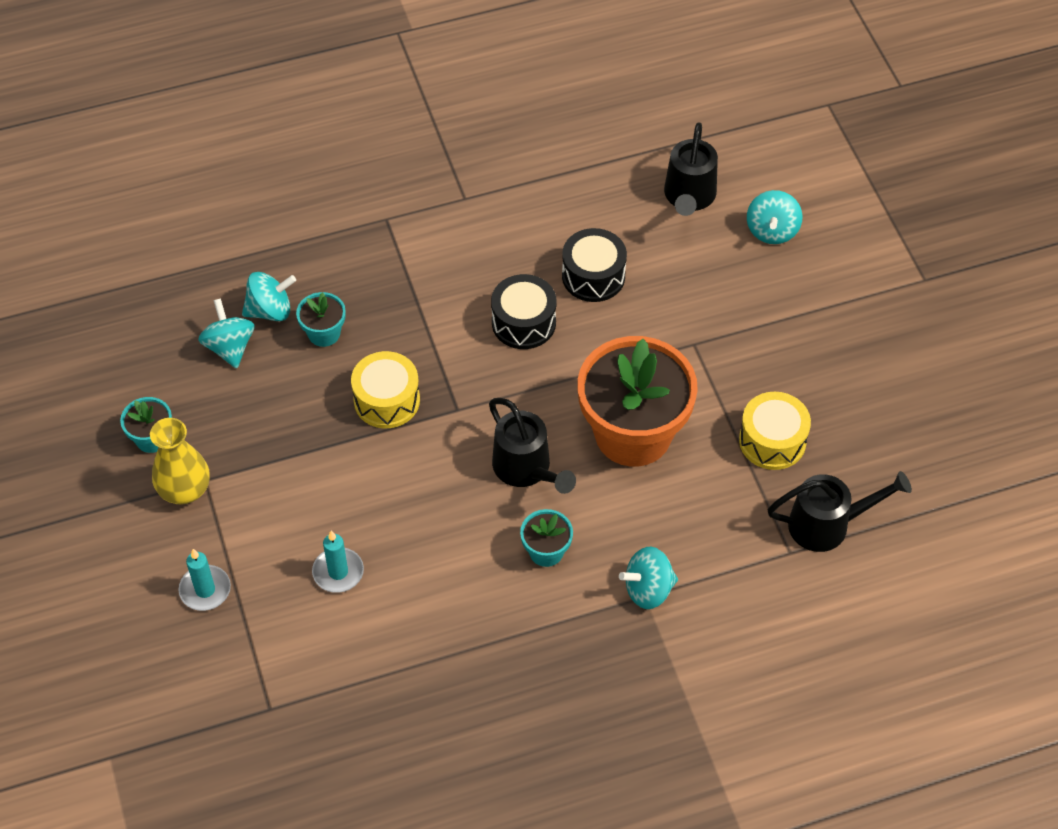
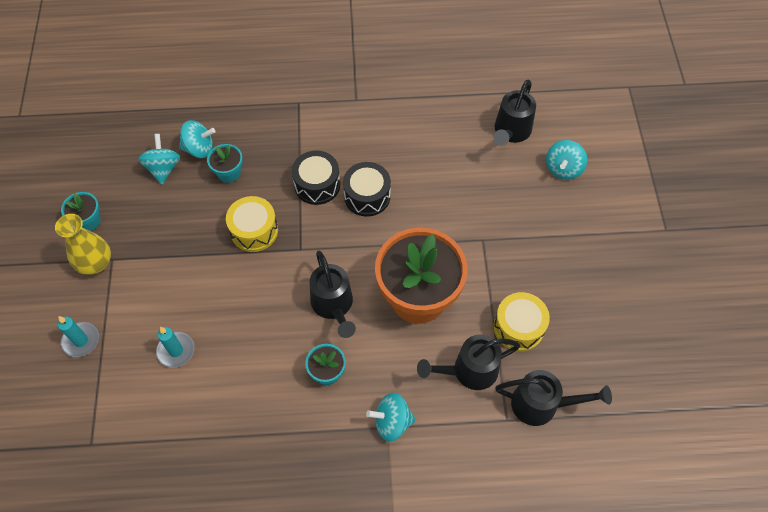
camera: 15 degrees right, 5 degrees up
black drum [562,228,627,302] -> black drum moved to [292,150,340,205]
none -> black watering can [417,335,520,390]

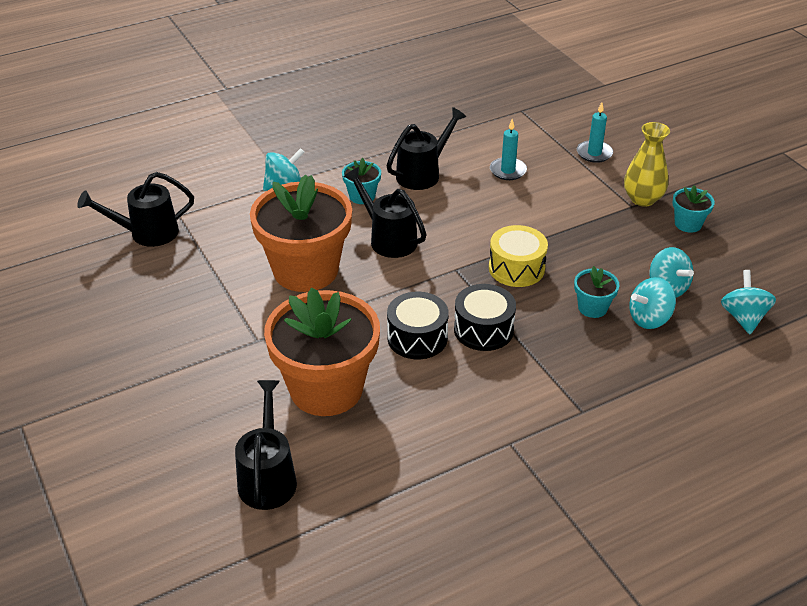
camera: 155 degrees right, 20 degrees down
black watering can [417,335,520,390] -> black watering can moved to [386,107,466,190]
yellow drum [493,292,550,351] -> none
turquoise spinning top [546,140,587,180] -> turquoise spinning top moved to [721,270,776,334]
none -> orange flower pot [264,287,380,416]

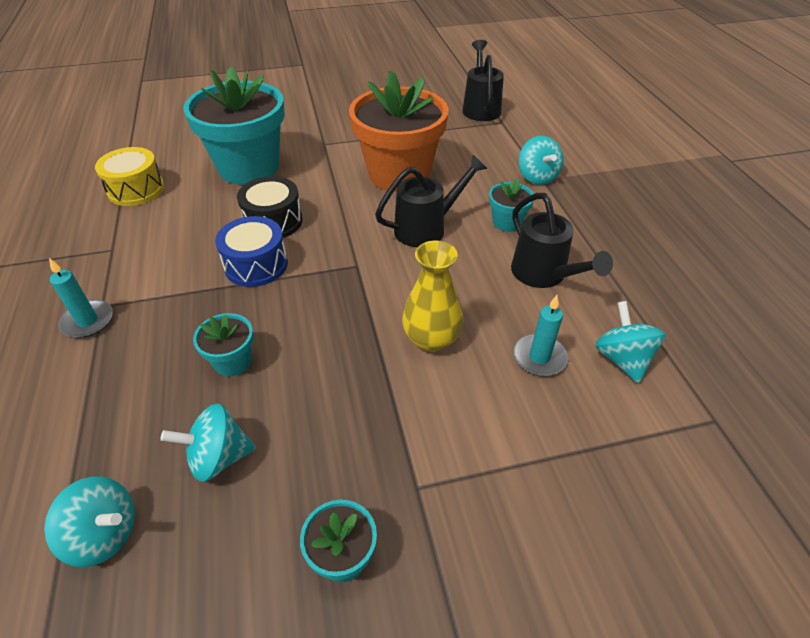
camera: 105 degrees right, 5 degrees up
black watering can [235,380,297,510] -> none
orange flower pot [264,287,380,416] -> turquoise flower pot [183,67,285,185]
black drum [454,284,516,351] -> blue drum [215,216,288,287]
yellow drum [489,225,548,287] -> yellow drum moved to [95,147,164,206]
turquoise candle [577,102,613,163] -> turquoise candle moved to [49,258,113,338]
yellow vase [624,122,670,207] -> yellow vase moved to [402,240,464,352]
turquoise spinning top [629,277,676,329] -> turquoise spinning top moved to [595,301,665,383]

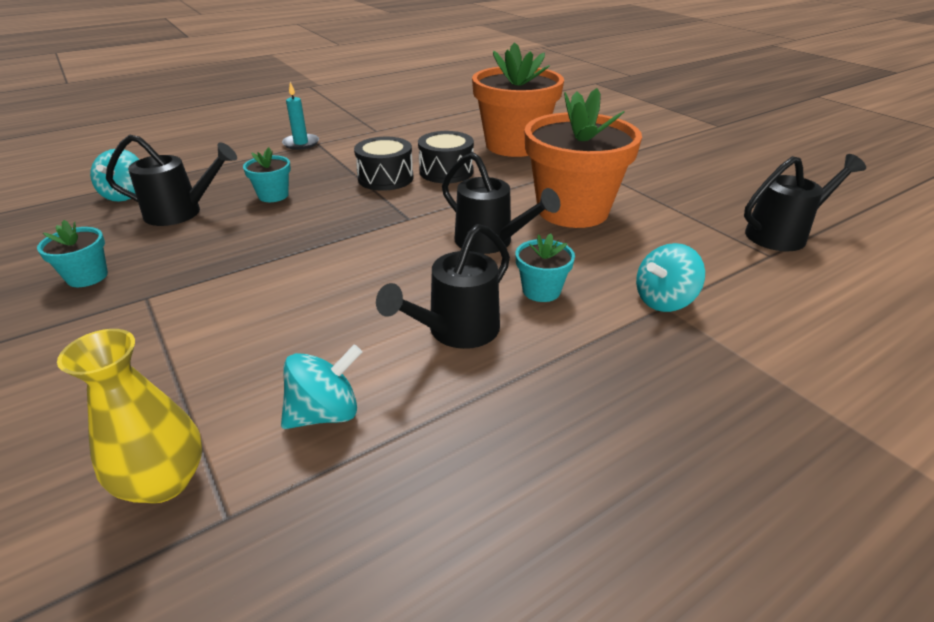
camera: 70 degrees right, 10 degrees down
yellow drum [95,147,164,206] -> none
turquoise spinning top [161,403,256,482] -> black watering can [106,135,237,226]
turquoise flower pot [183,67,285,185] -> orange flower pot [472,42,564,157]
blue drum [215,216,288,287] -> black drum [354,137,413,191]
yellow vase [402,240,464,352] -> yellow vase moved to [57,329,202,504]
turquoise candle [513,295,568,376] -> none

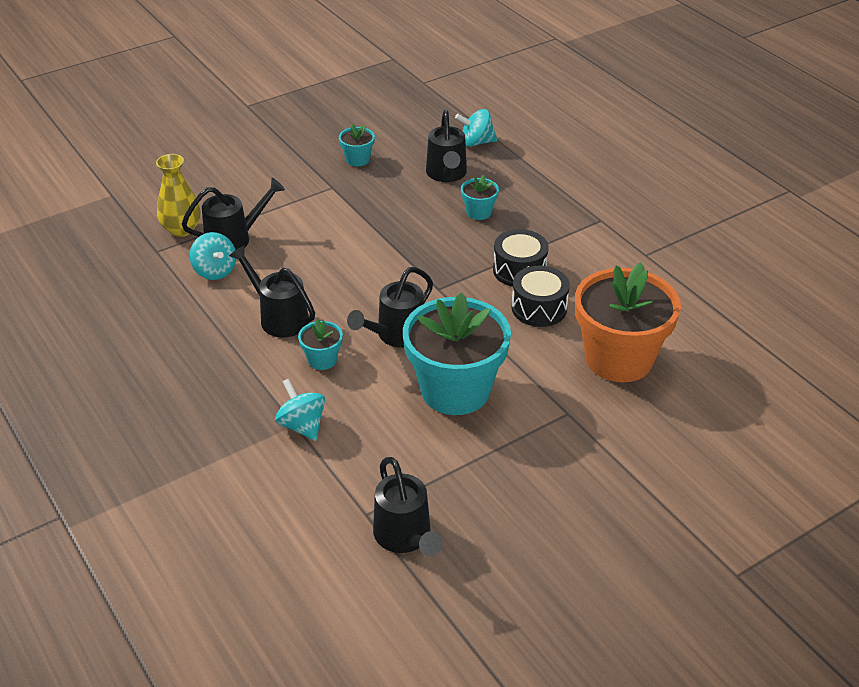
camera: 90 degrees right, 5 degrees up
turquoise candle [282,82,319,150] -> none
orange flower pot [525,88,642,228] -> turquoise flower pot [403,293,511,415]
none -> black watering can [182,178,285,250]

